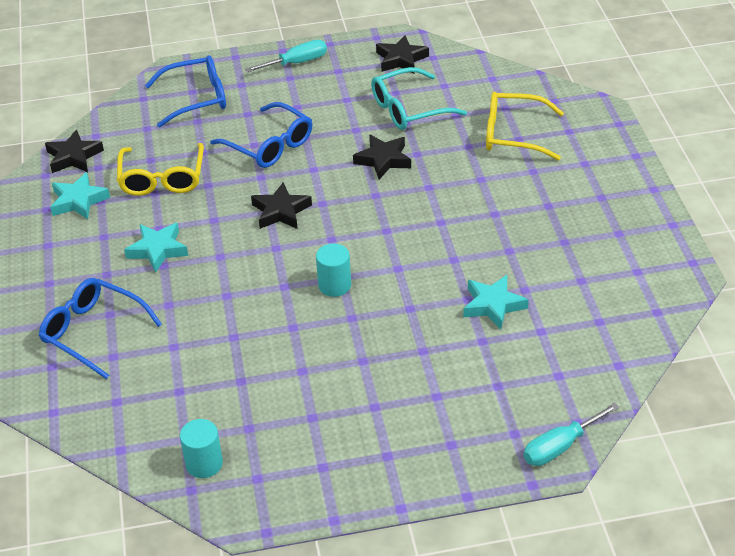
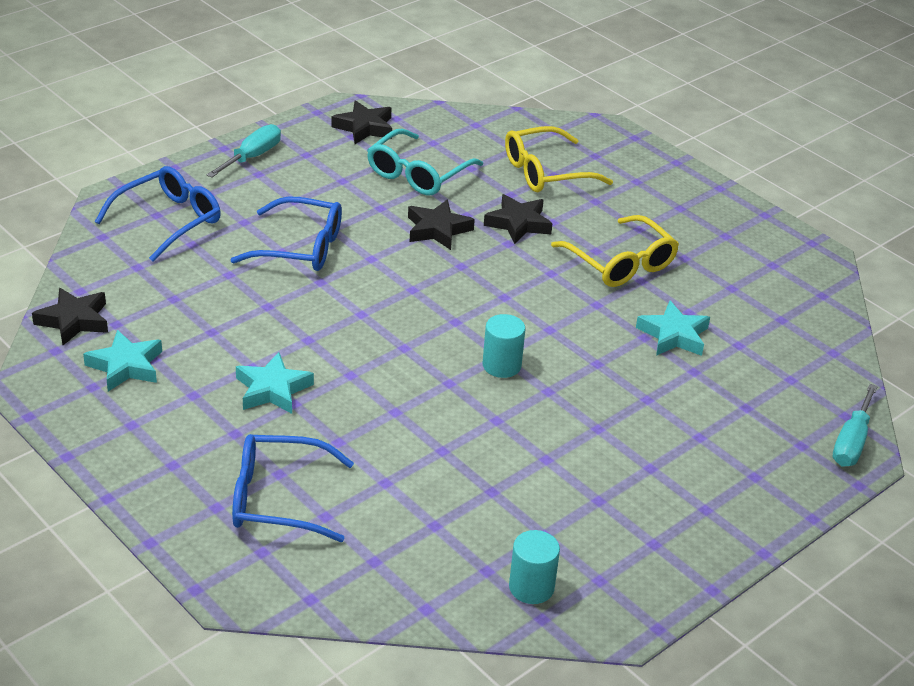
camera: 35 degrees left, 5 degrees down
yellow glasses [117,143,204,196] -> yellow glasses moved to [551,215,679,287]
black star [251,183,312,229] -> black star moved to [484,194,553,244]

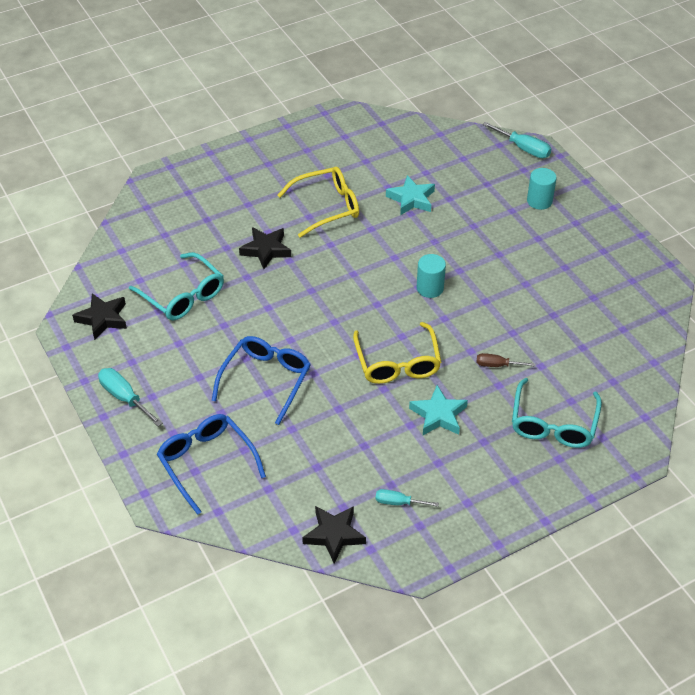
camera: 75 degrees left, 10 degrees up
turquoise star [83,330,162,391] -> turquoise screwdriver [375,489,439,507]
blue glasses [232,434,354,542] -> turquoise glasses [512,378,602,448]
black star [408,199,475,250] -> none
yellow glasses [505,126,613,192] -> yellow glasses moved to [353,322,441,384]
turquoise cylinder [509,530,560,604] -> turquoise cylinder moved to [527,168,557,210]
none -> brown screwdriver [476,353,535,367]

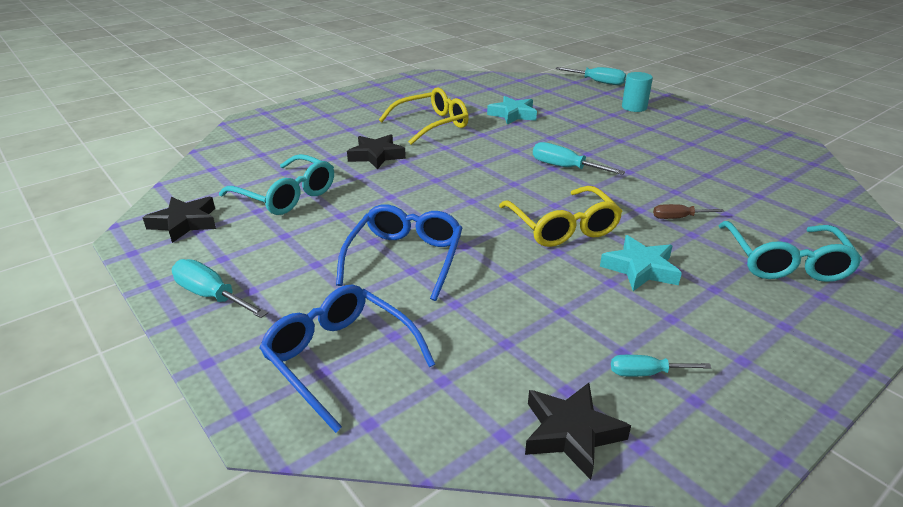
camera: 10 degrees left, 15 degrees down
turquoise cylinder [417,254,446,298] -> turquoise screwdriver [533,142,625,175]

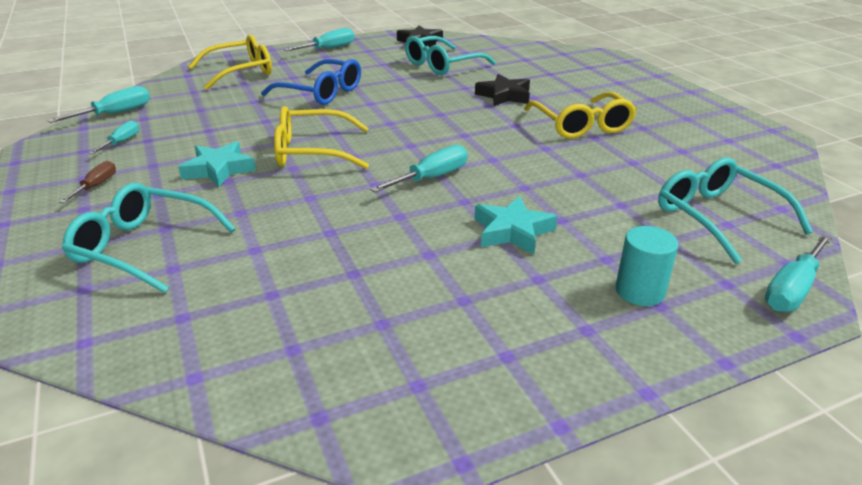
camera: 105 degrees right, 0 degrees up
blue glasses [259,284,435,433] -> yellow glasses [188,35,272,90]
turquoise star [487,96,537,125] -> turquoise star moved to [475,196,557,254]
black star [525,383,631,480] -> turquoise screwdriver [47,86,150,123]
brown screwdriver [653,204,724,219] -> brown screwdriver moved to [59,161,116,203]
none -> turquoise glasses [658,158,813,264]

